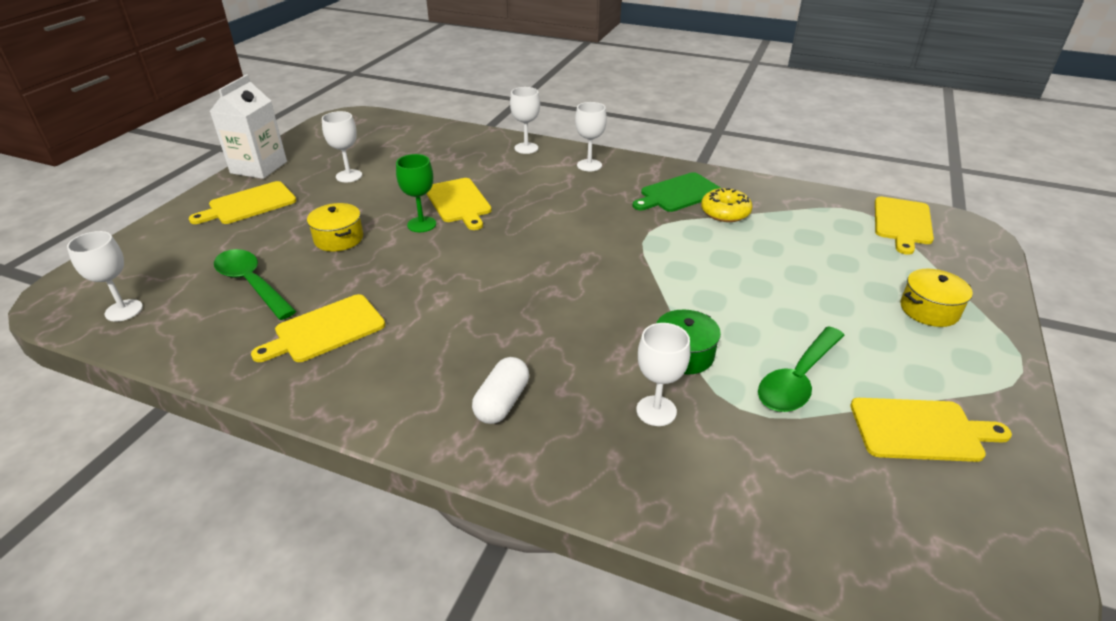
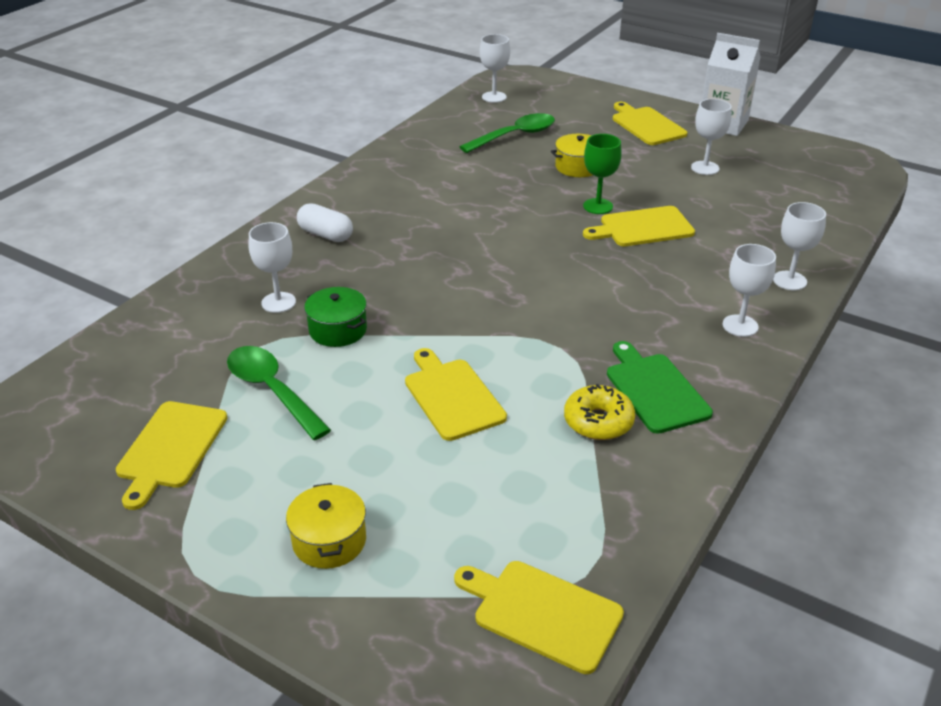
camera: 100 degrees right, 0 degrees up
yellow cutting board [251,294,385,362] -> yellow cutting board moved to [405,348,507,441]

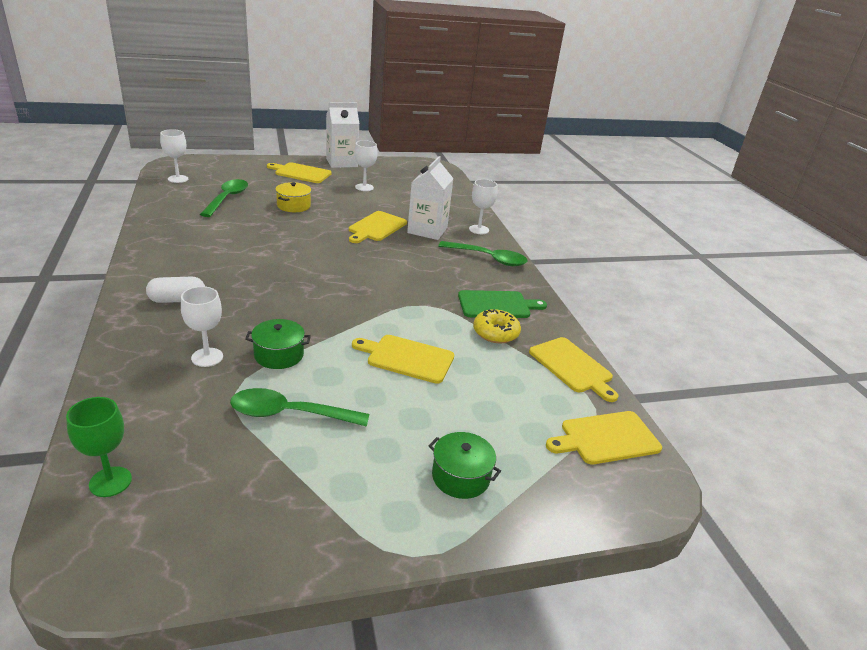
camera: 50 degrees left, 5 degrees down
yellow cutting board [116,401,227,510] -> yellow cutting board moved to [529,337,619,402]
yellow pot [286,483,366,569] -> green pot [429,432,501,499]
green goblet [583,134,622,214] -> green goblet moved to [66,397,132,497]
green cutting board [607,341,713,434] -> green cutting board turned 150 degrees clockwise [458,290,547,318]
white goblet [723,244,776,337] -> green spoon [438,241,528,266]
none -> white carton [407,156,454,240]

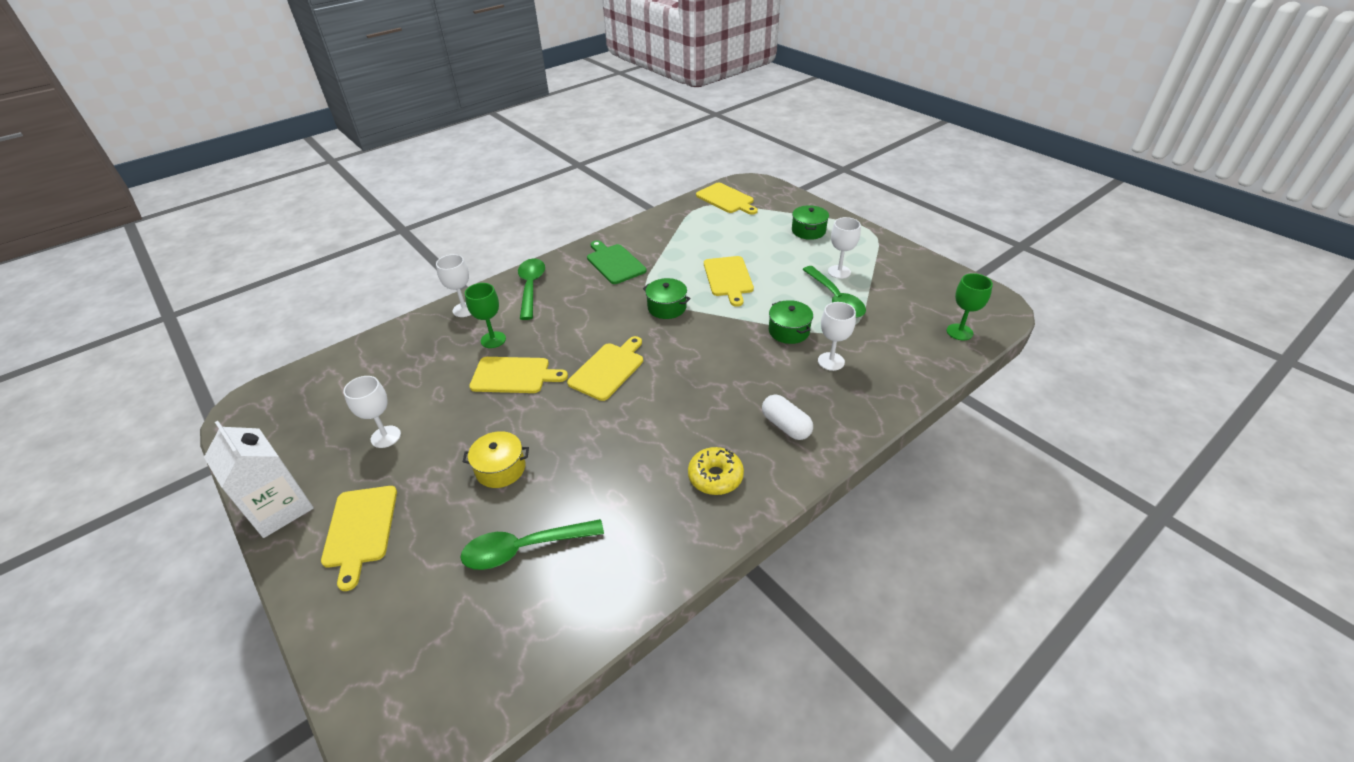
camera: 110 degrees left, 10 degrees up
white goblet [160,129,188,183] -> white goblet moved to [828,217,861,279]
white carton [407,156,454,240] -> green goblet [465,283,506,348]
yellow donut [473,309,521,343] -> yellow donut moved to [688,447,744,495]
yellow cutting board [529,337,619,402] -> yellow cutting board moved to [567,336,643,401]
none -> green pot [643,278,690,319]

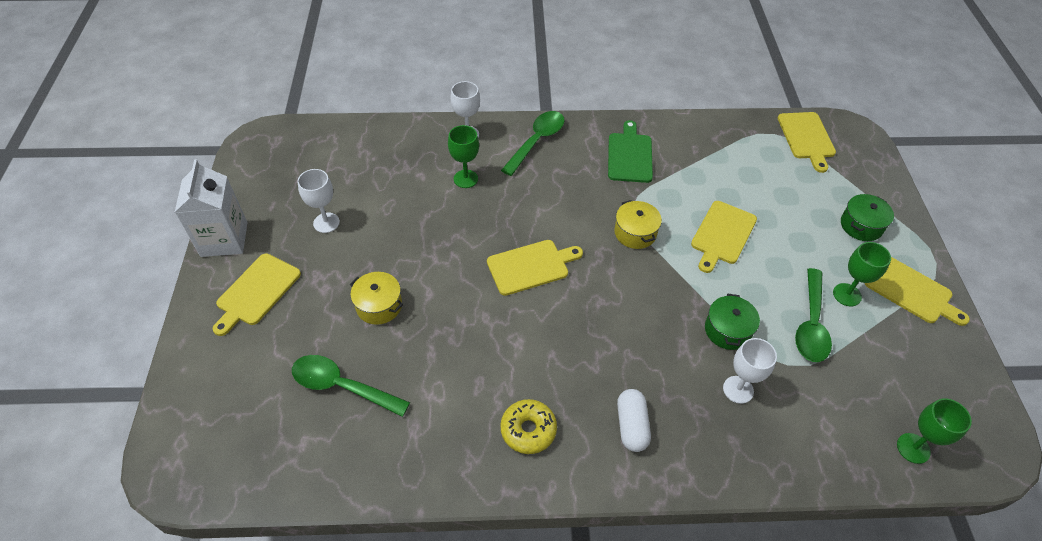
camera: 35 degrees right, 10 degrees up
yellow cutting board [469,357,568,393] -> yellow cutting board moved to [865,257,970,326]
green pot [643,278,690,319] -> yellow pot [614,200,662,249]
white goblet [828,217,861,279] -> green goblet [833,242,891,306]

